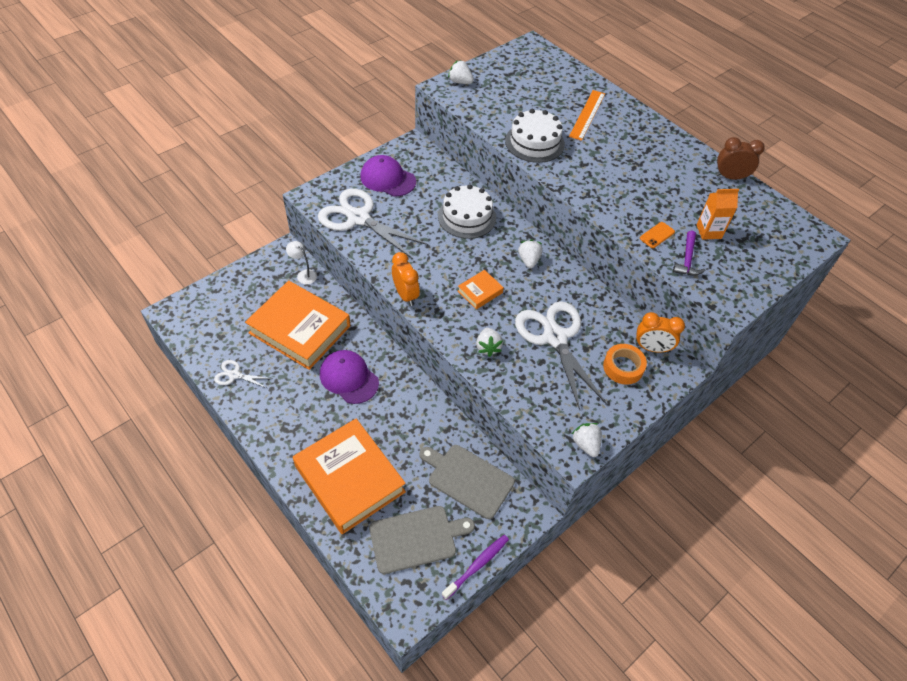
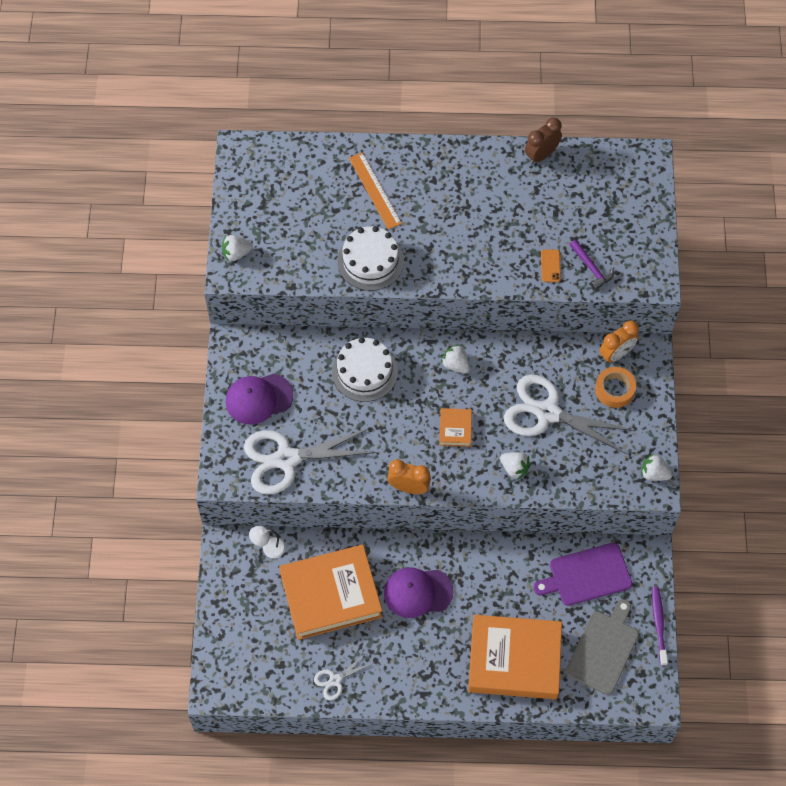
camera: 45 degrees left, 10 degrees up
grey cutting board [420,445,515,519] -> purple cutting board [533,543,632,606]
orange carton [697,189,739,240] -> none

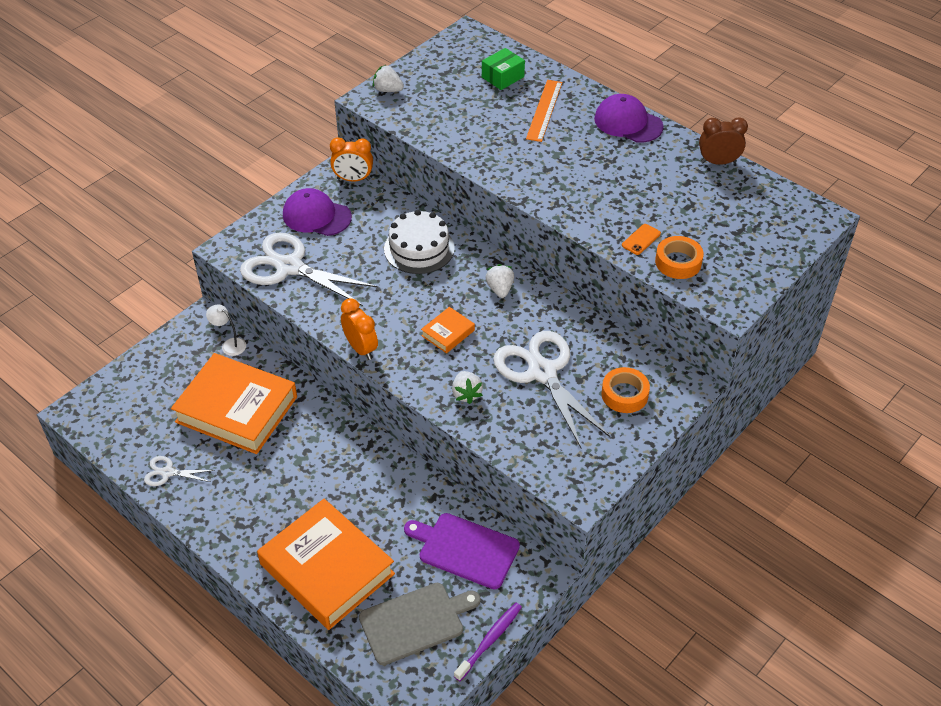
camera: 40 degrees right, 15 degrees down
white cake [338,226,404,291] -> none
purple cap [384,567,453,618] -> purple cap moved to [594,94,664,143]
purple hammer [569,240,614,290] -> orange tape [655,236,704,279]
orange clock [599,321,639,363] -> orange clock moved to [330,137,373,182]
white strawberry [641,453,673,481] -> none
none -> green box [482,48,525,90]

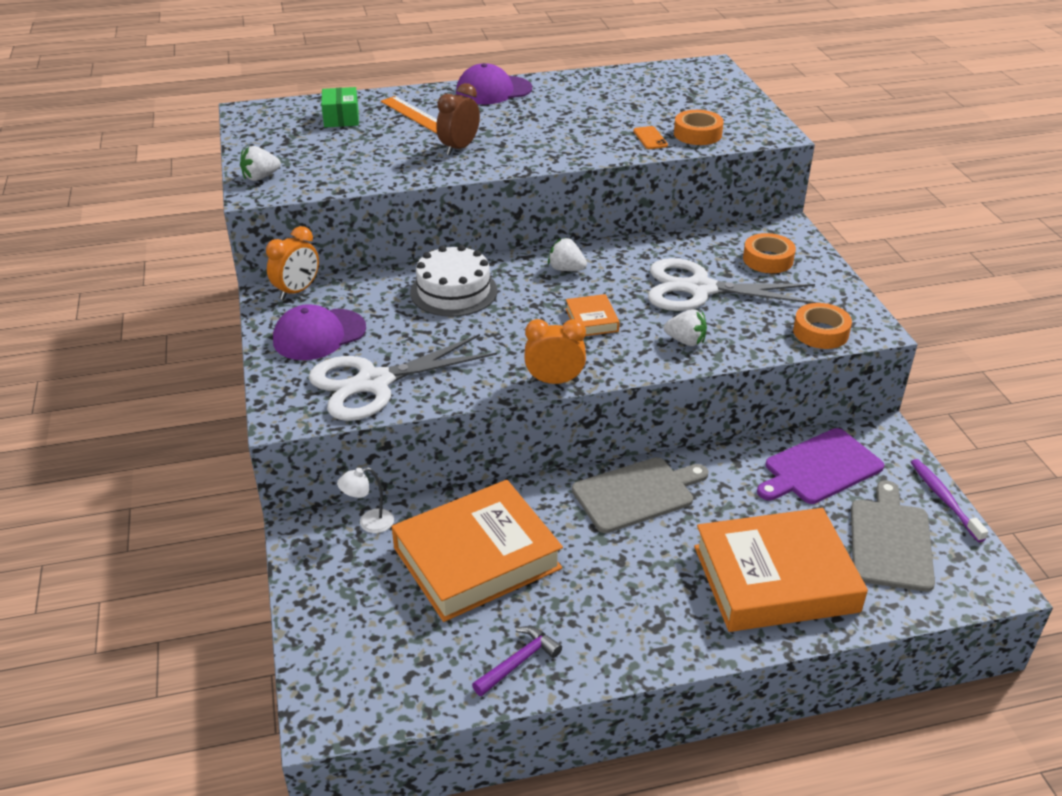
camera: 55 degrees left, 10 degrees down
white scissors [144,456,215,486] -> purple hammer [472,626,562,696]
brown clock [699,117,748,165] -> brown clock moved to [436,83,480,155]
none -> grey cutting board [572,457,708,533]
none -> orange tape [793,303,852,349]

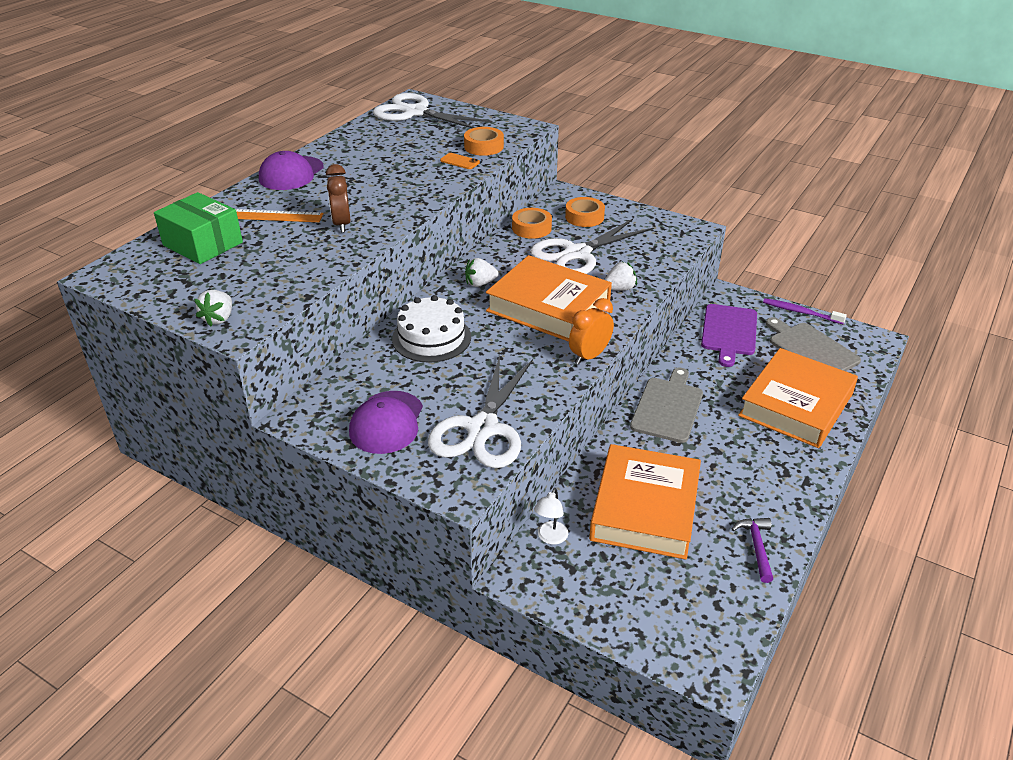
camera: 45 degrees left, 0 degrees up
orange clock [266,226,319,300] -> none
green box [321,87,359,127] -> green box [154,192,243,264], size x1.55
orange book [566,294,620,336] -> orange book [486,255,612,342], size x2.32
orange tape [793,303,852,349] -> orange tape moved to [512,208,552,239]
none -> white scissors [373,93,493,128]

